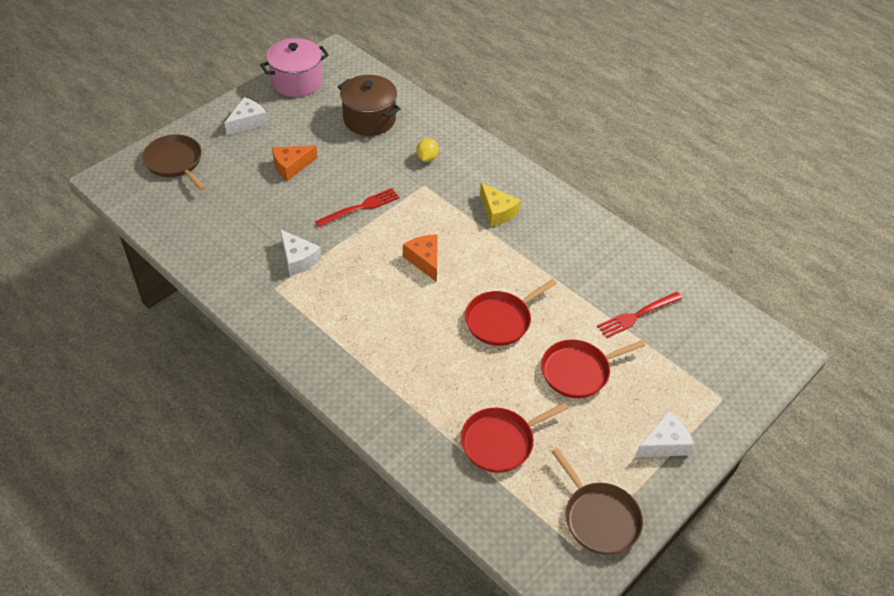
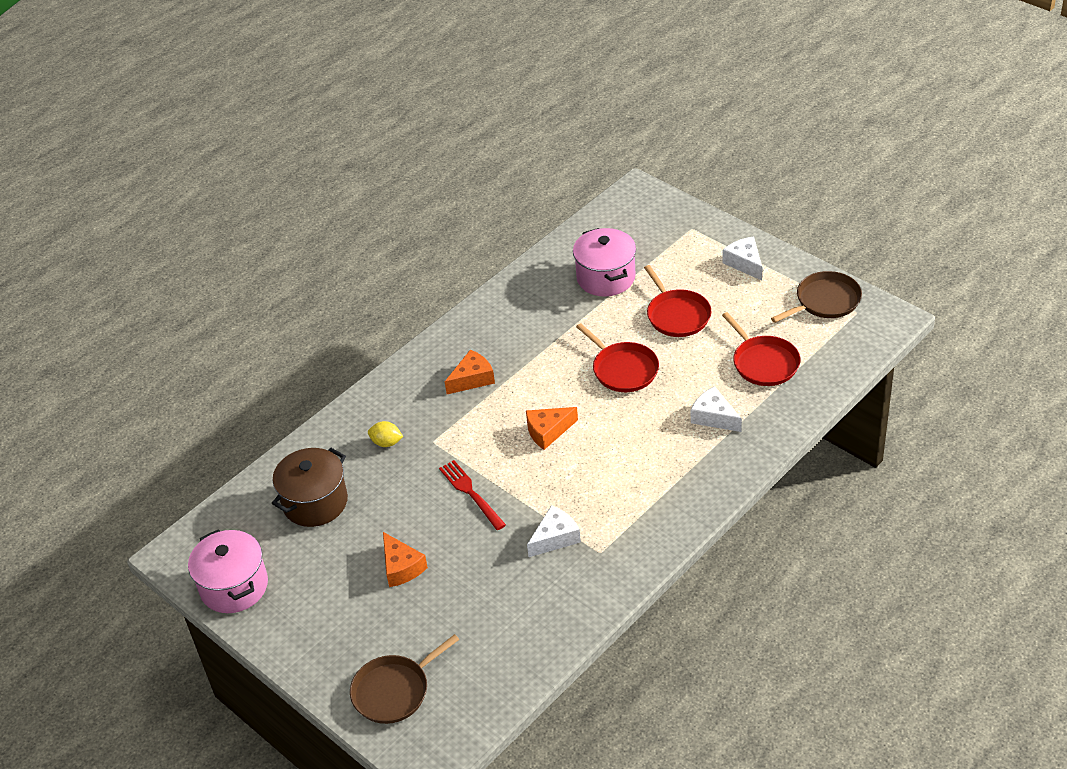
camera: 85 degrees left, 5 degrees down
white cheese [224,97,268,135] -> white cheese moved to [691,386,742,432]
yellow cheese [480,183,520,226] -> orange cheese [445,350,495,394]
red fork [597,292,683,338] -> pink pot [573,228,636,297]

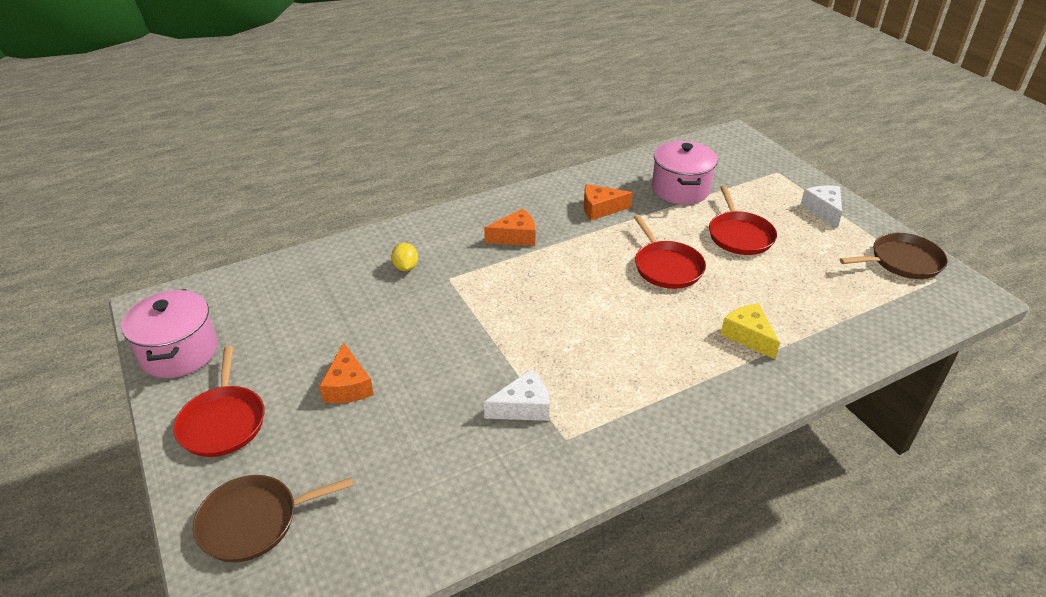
camera: 15 degrees right, 5 degrees down
brown pot [272,448,348,527] -> none
yellow lemon [368,421,403,447] -> yellow lemon turned 45 degrees clockwise [391,243,418,271]
red fork [439,460,506,530] -> none
orange cheese [526,407,578,450] -> orange cheese moved to [584,184,633,220]
white cheese [691,386,742,432] -> yellow cheese [720,303,780,359]
red pan [722,312,800,386] -> red pan moved to [173,346,265,457]

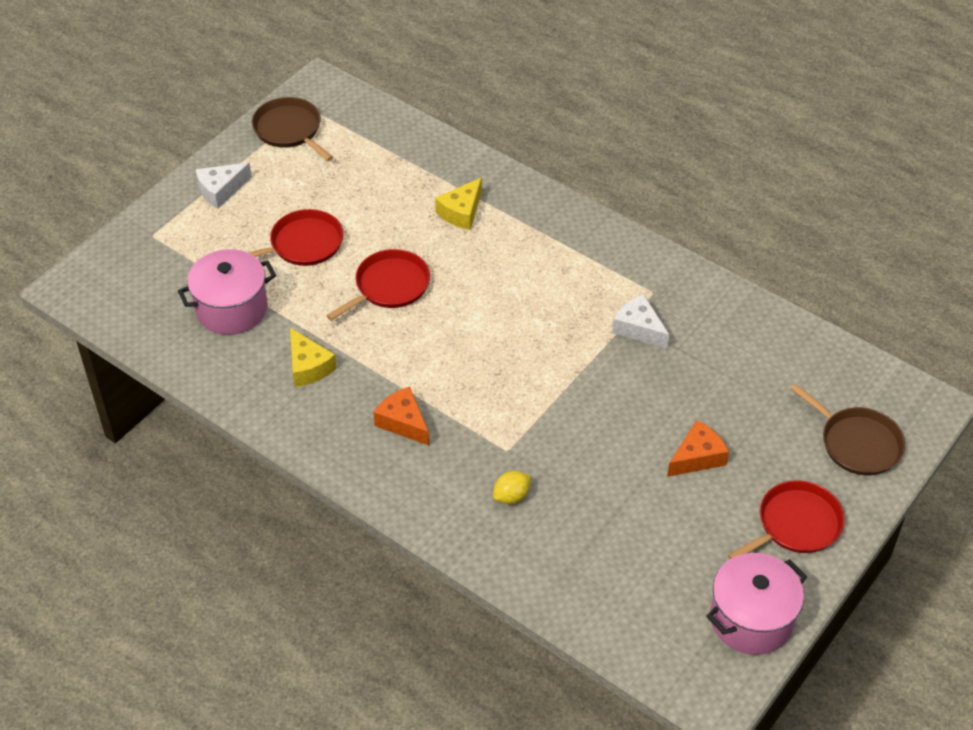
camera: 115 degrees left, 10 degrees up
orange cheese [584,184,633,220] -> yellow cheese [290,328,337,387]

